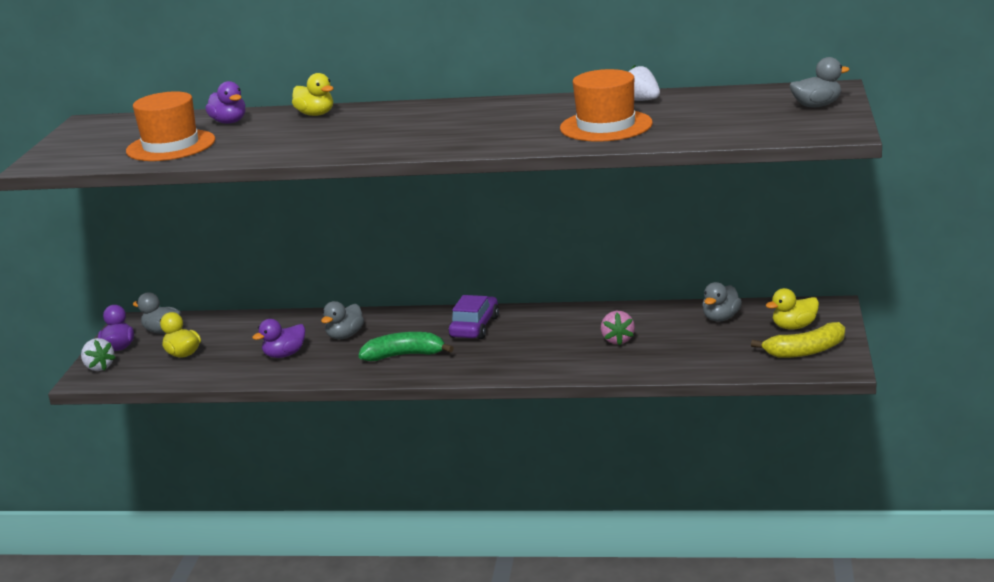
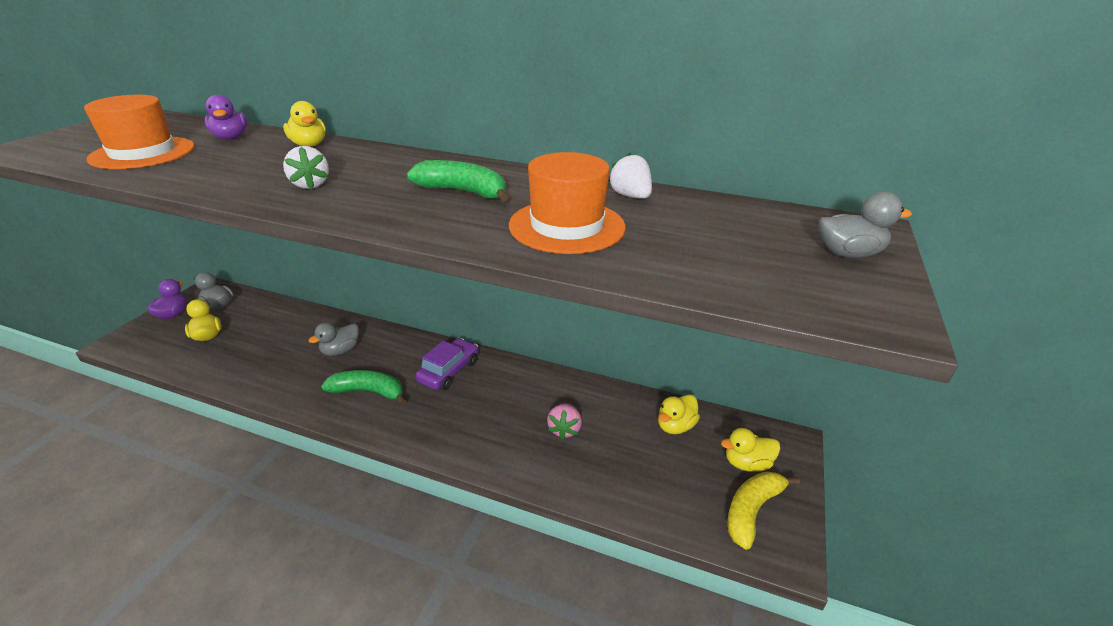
camera: 10 degrees right, 10 degrees up
white strawberry [81,338,115,371] -> white strawberry moved to [283,146,329,189]
purple duck [252,319,305,358] -> none
grey duck [702,282,742,322] -> yellow duck [658,394,700,434]
yellow banana [751,322,845,358] -> yellow banana turned 135 degrees clockwise [727,471,800,550]
none -> green banana [407,160,509,202]

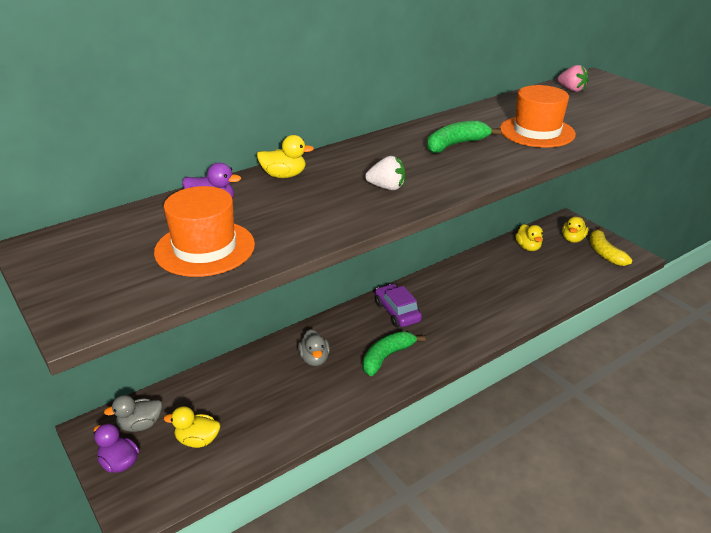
camera: 55 degrees left, 0 degrees up
pink strawberry [547,404,582,440] -> pink strawberry moved to [558,65,588,92]
white strawberry [608,152,652,199] -> none
grey duck [818,192,912,258] -> none

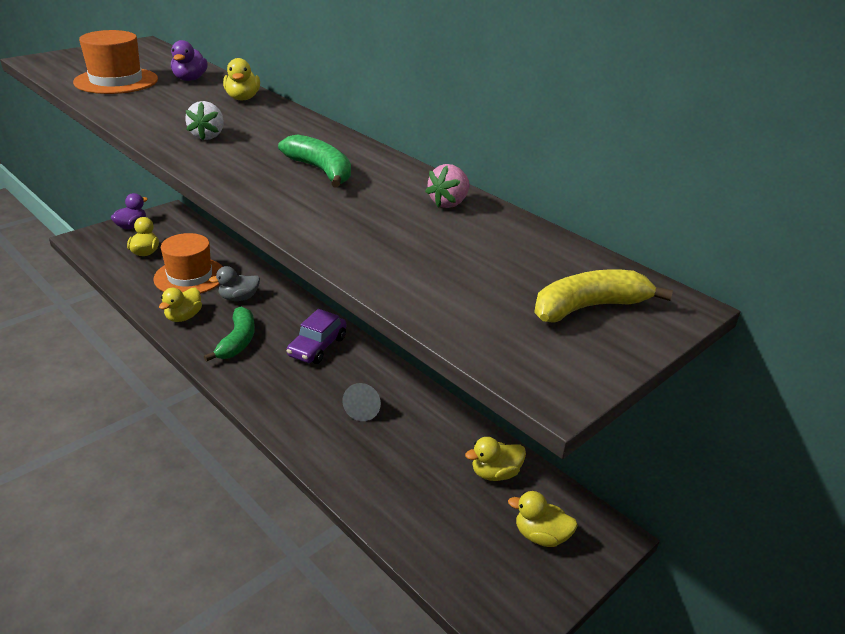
camera: 80 degrees right, 0 degrees up
grey duck [104,395,162,432] -> none
green banana [363,331,425,376] -> green banana turned 60 degrees clockwise [204,307,255,362]
purple car [375,284,422,327] -> purple car turned 150 degrees clockwise [286,309,346,364]
orange hat [500,85,576,148] -> orange hat moved to [153,233,223,294]
pink strawberry [558,65,588,92] -> pink strawberry moved to [425,164,470,208]
yellow banana [590,227,632,266] -> yellow banana moved to [534,269,673,323]
none -> yellow duck [159,288,202,322]
none -> grey cone [342,383,381,421]

